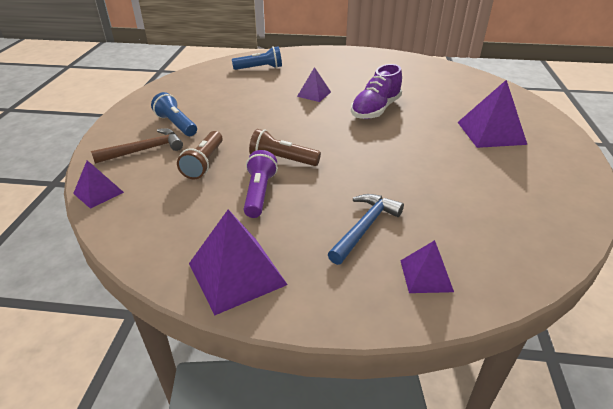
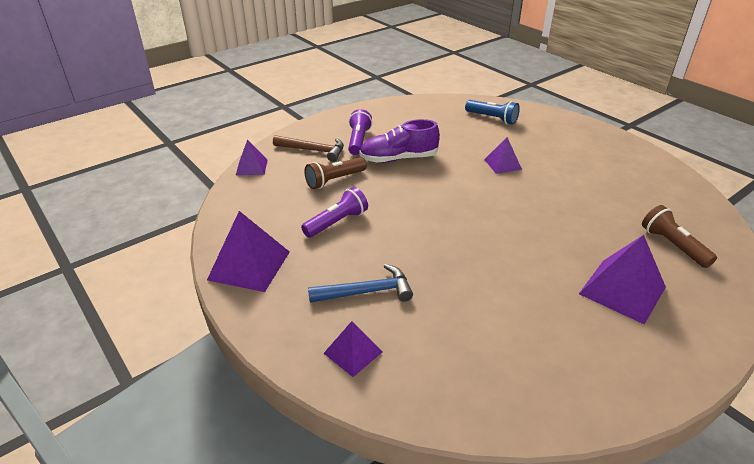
camera: 45 degrees right, 0 degrees up
blue flashlight [151,92,197,136] -> purple flashlight [348,109,372,155]
brown flashlight [249,129,321,166] -> brown flashlight moved to [642,205,717,268]
purple shoe [351,64,402,119] -> purple shoe moved to [359,119,440,163]

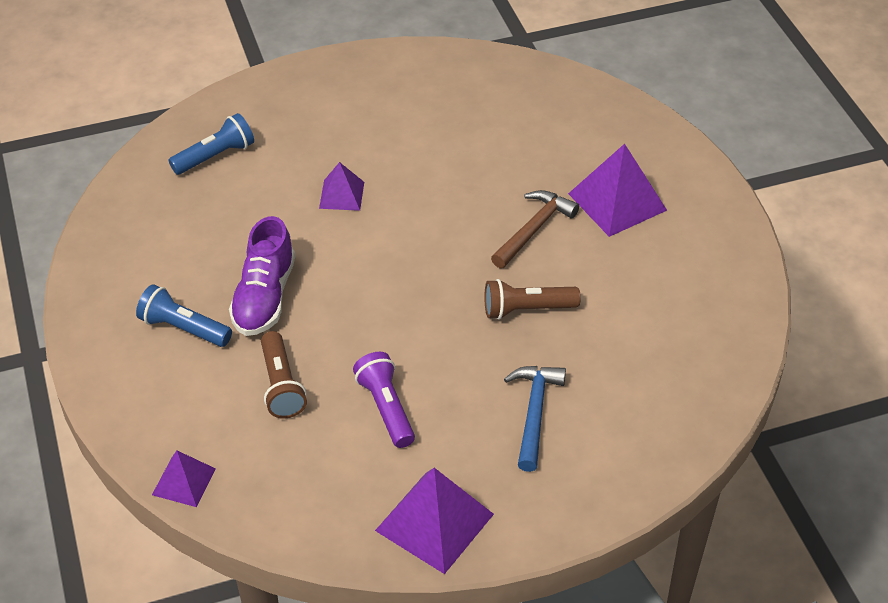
camera: 70 degrees left, 10 degrees up
brown hammer [273,135,344,162] -> brown hammer moved to [491,190,579,269]
purple pyramid [324,321,382,377] -> none
purple flashlight [348,109,372,155] -> blue flashlight [136,284,232,347]
brown flashlight [642,205,717,268] -> brown flashlight moved to [484,279,581,320]

